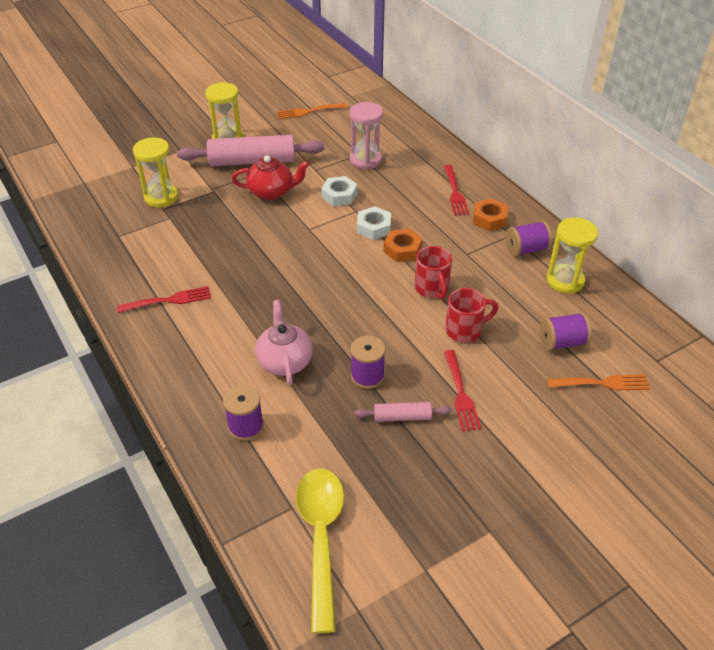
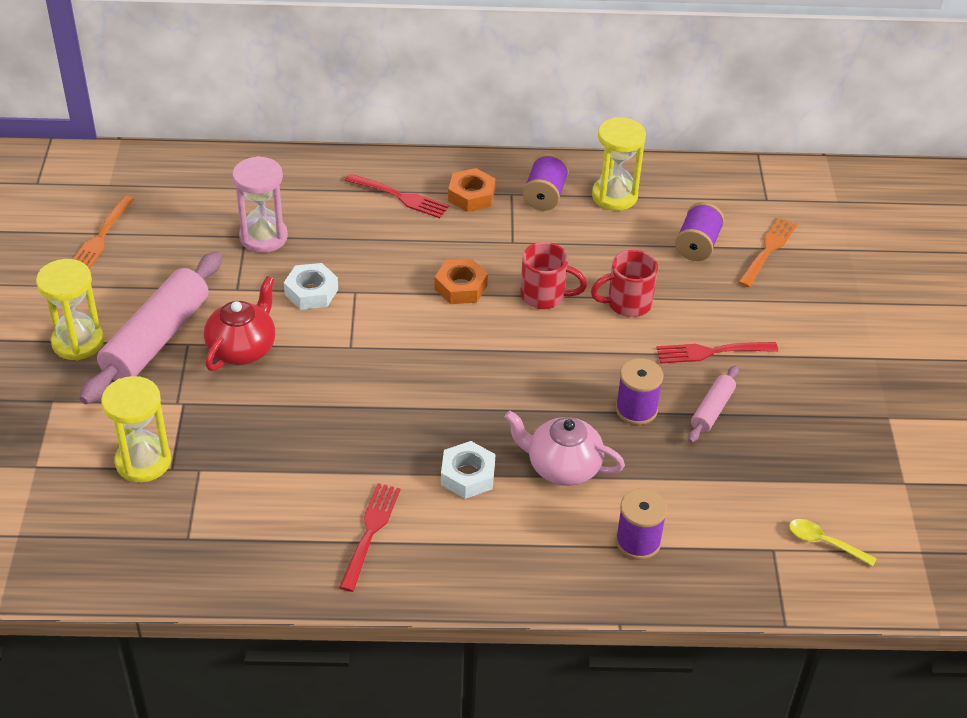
camera: 60 degrees left, 0 degrees up
yellow spoon [296,469,344,633] -> yellow spoon [789,519,877,566], size x0.46
white nut [357,206,391,240] -> white nut moved to [441,441,495,499]
red fork [444,350,481,431] -> red fork turned 150 degrees clockwise [656,342,778,363]
red mug [445,288,498,343] -> red mug turned 120 degrees counterclockwise [591,250,658,317]

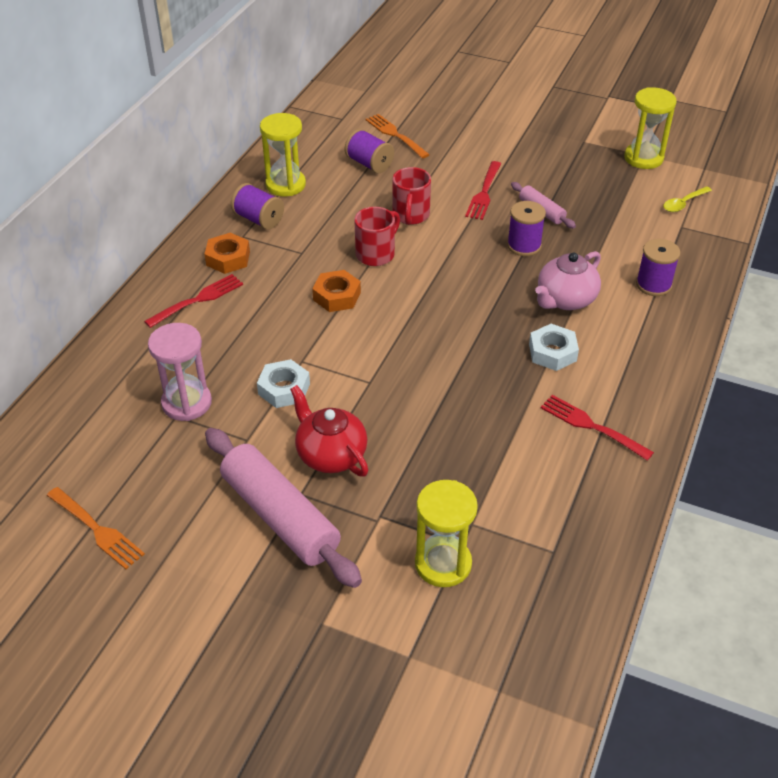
camera: 65 degrees left, 0 degrees up
yellow hourglass [36,259,104,360] -> yellow hourglass moved to [624,87,677,169]

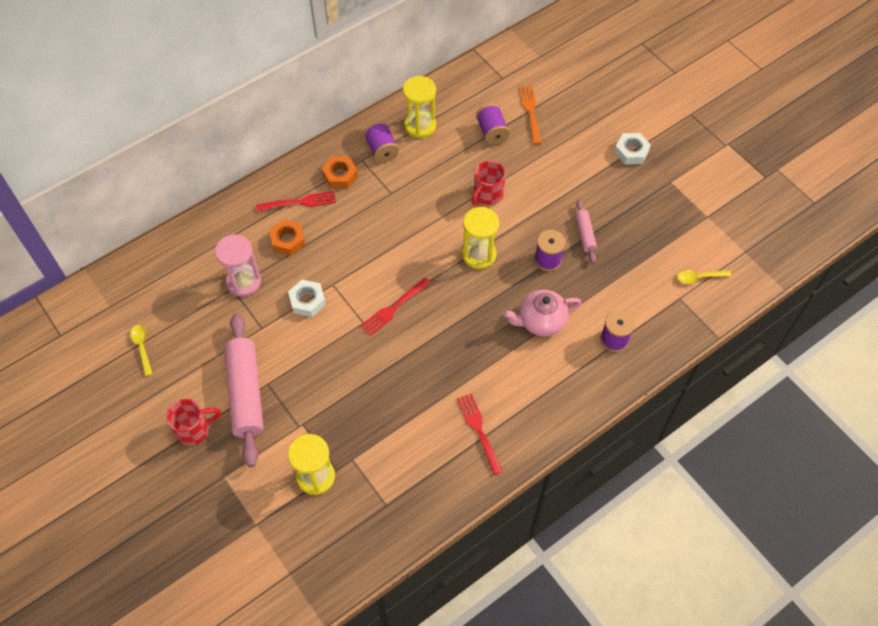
camera: 30 degrees right, 15 degrees up
orange fork [47,487,145,569] -> yellow spoon [130,325,153,376]
red teapot [290,385,368,477] -> none
orange nut [312,270,361,312] -> orange nut moved to [269,219,305,256]
red mug [354,207,400,266] -> red mug moved to [166,399,221,446]
red fork [465,161,501,220] -> red fork moved to [360,278,431,336]
white nut [529,324,579,371] -> white nut moved to [614,133,651,164]
yellow hourglass [624,87,677,169] -> yellow hourglass moved to [462,207,499,269]

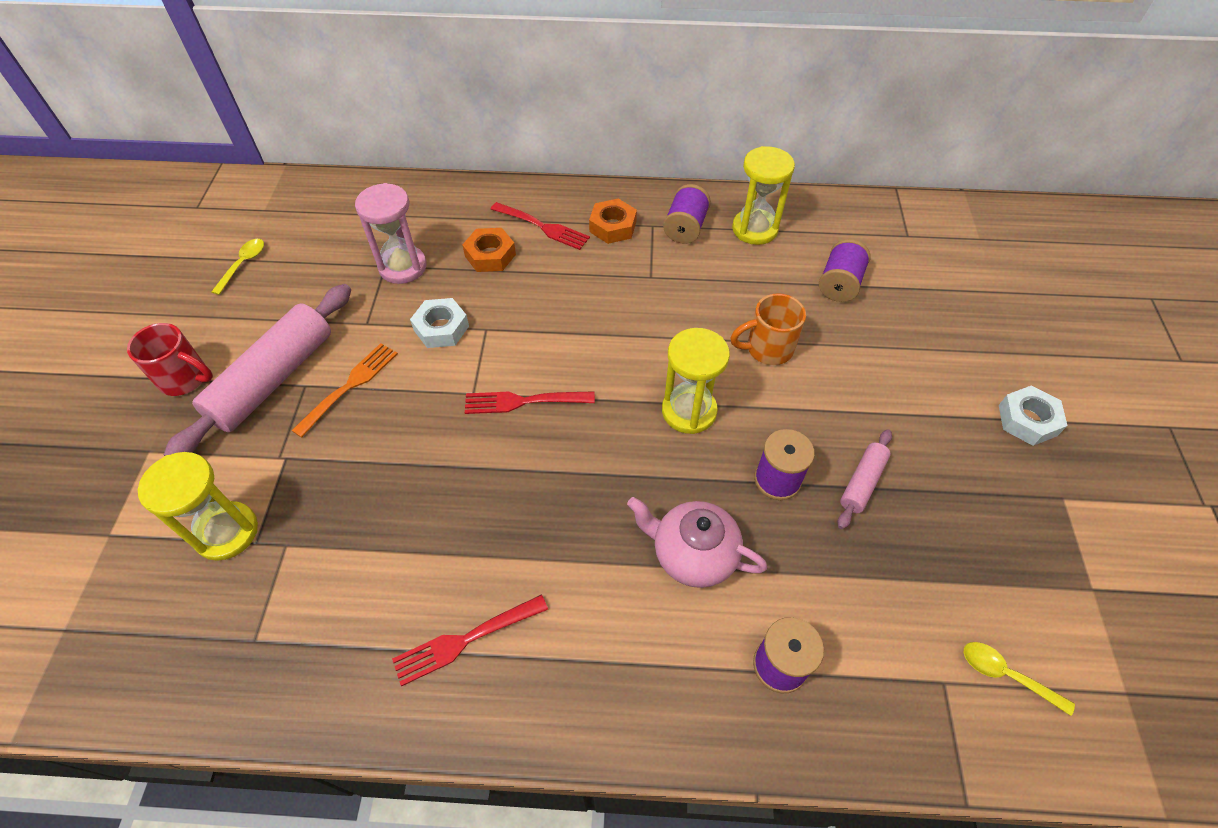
camera: 40 degrees right, 5 degrees down
red fork [457,393,503,475] -> red fork turned 135 degrees counterclockwise [392,595,548,686]
red mug [471,160,506,205] -> orange mug [730,293,806,365]
orange fork [519,85,541,144] -> orange fork moved to [292,343,398,438]

